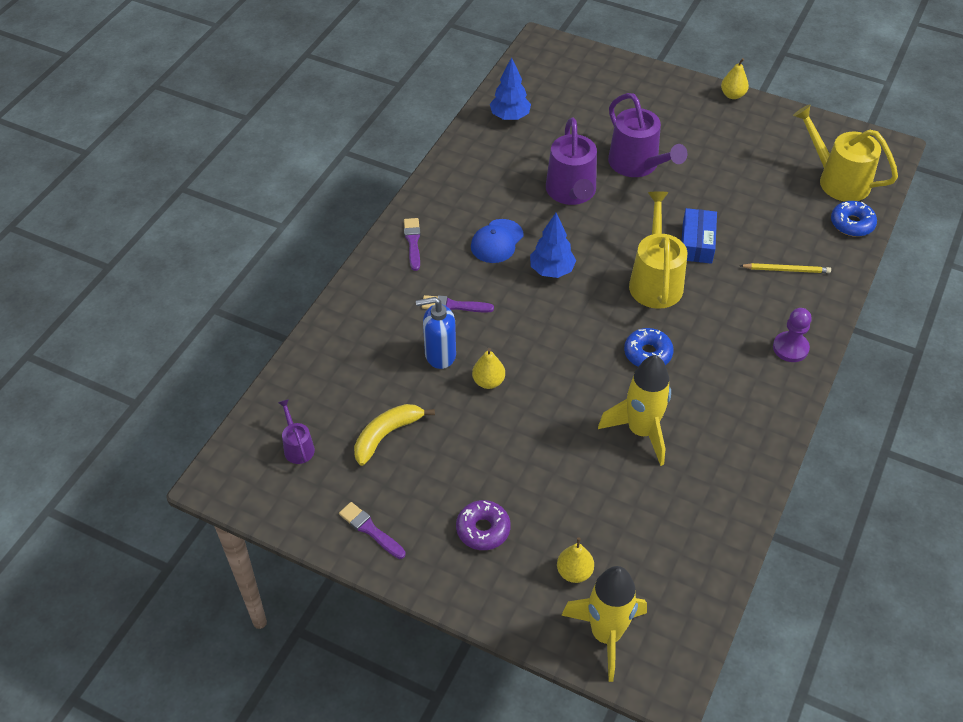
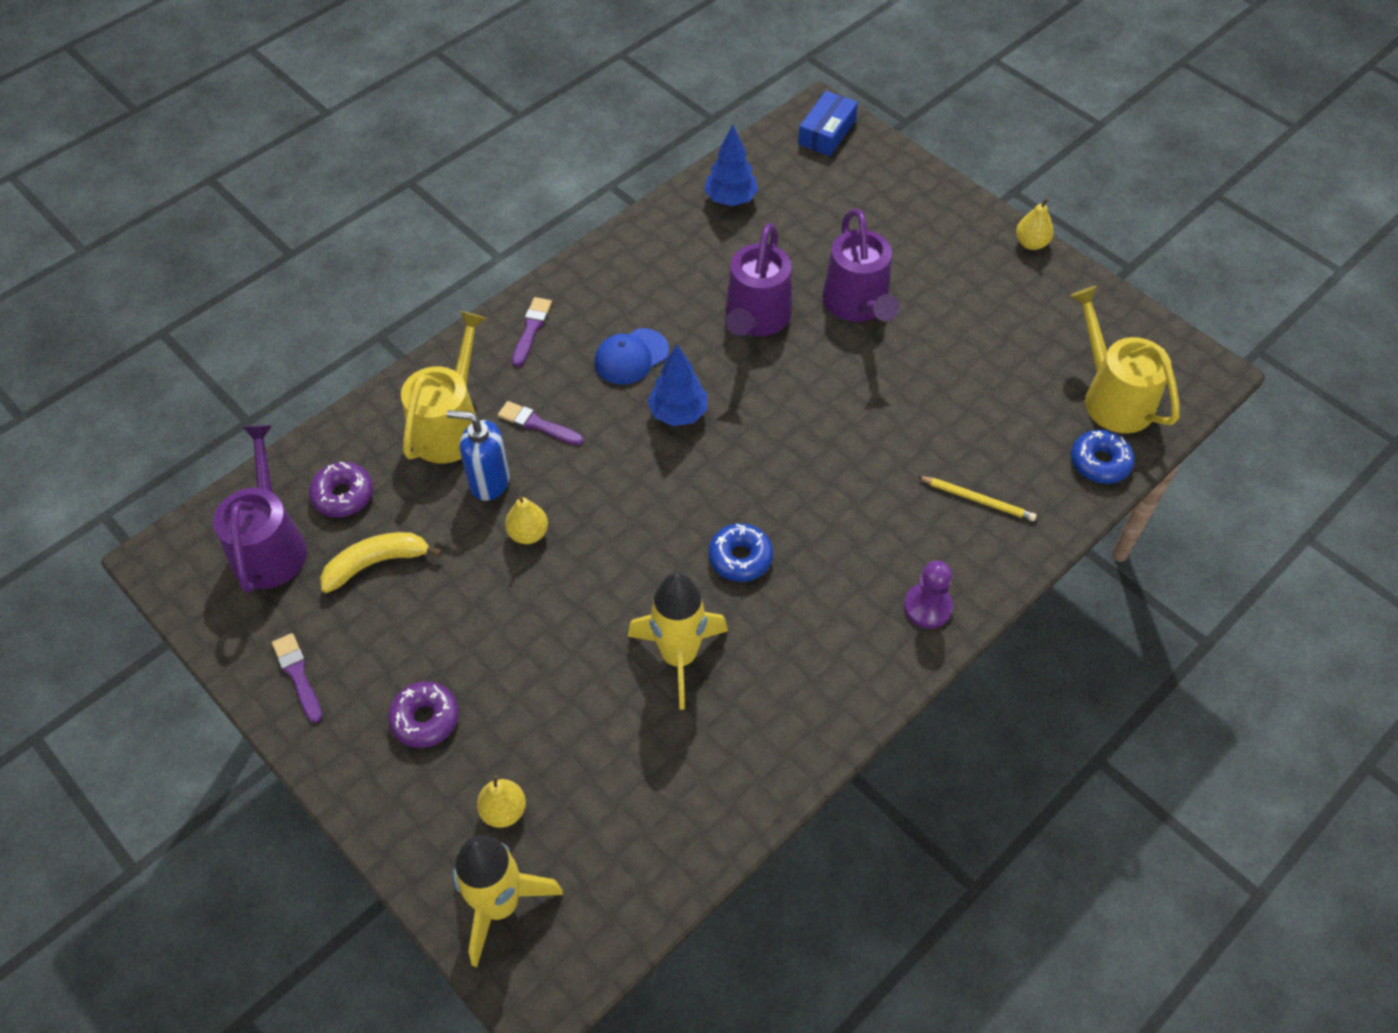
camera: 20 degrees right, 5 degrees up
purple watering can [278,399,315,464] -> purple watering can [213,425,307,593], size x1.98
yellow watering can [629,191,687,309] -> yellow watering can moved to [401,311,486,463]
blue box [682,208,717,264] -> blue box moved to [798,91,858,156]
none -> purple donut [309,462,373,517]

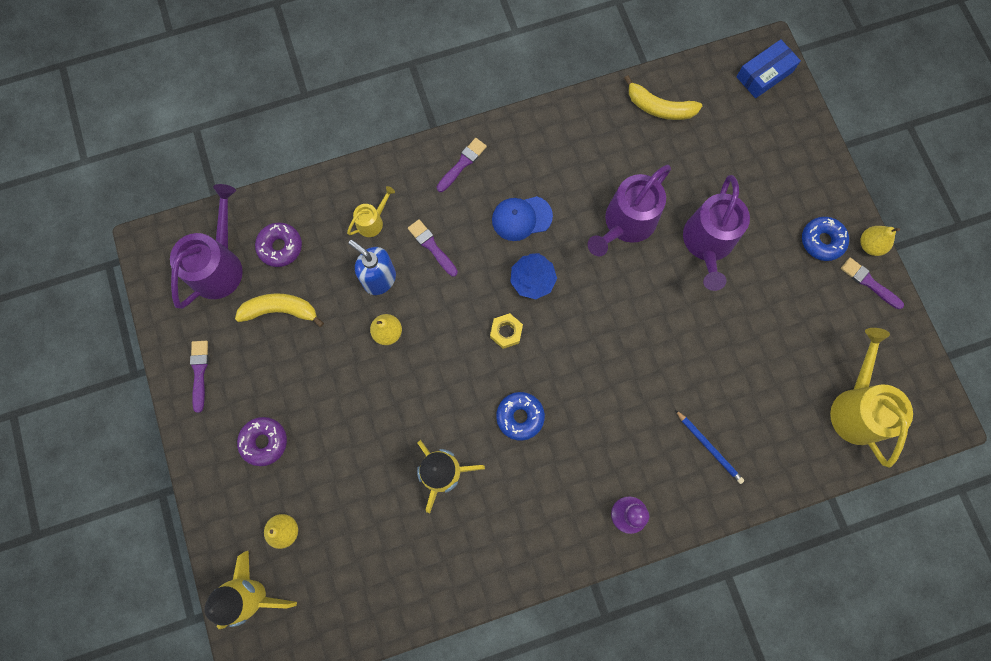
camera: 25 degrees right, 20 degrees up
yellow watering can [401,311,486,463] -> yellow watering can [347,186,395,237], size x0.50
blue tree [704,125,758,206] -> yellow banana [624,75,702,120]
yellow pencil [917,476,1037,521] -> blue pencil [675,410,744,484]
blue donut [1071,430,1134,484] -> blue donut moved to [802,217,849,261]
none -> yellow nut [490,313,523,349]
none -> purple brush [841,258,904,309]

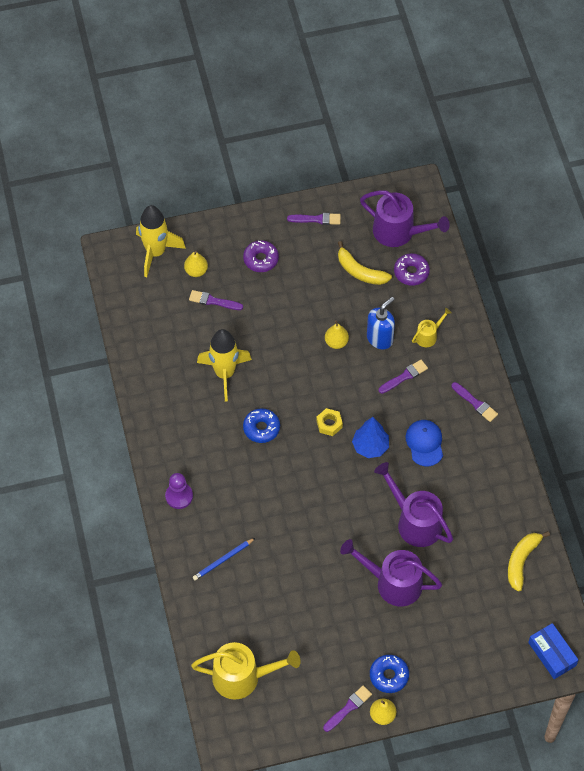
camera: 95 degrees right, 15 degrees down
yellow banana [235,293,324,327] -> yellow banana turned 120 degrees clockwise [338,241,392,285]
yellow watering can [347,186,395,237] -> yellow watering can turned 90 degrees counterclockwise [412,308,452,347]
none -> purple brush [189,290,243,310]

